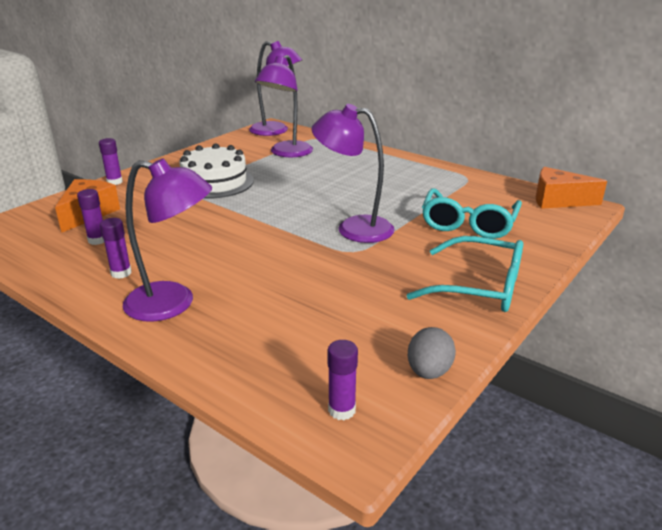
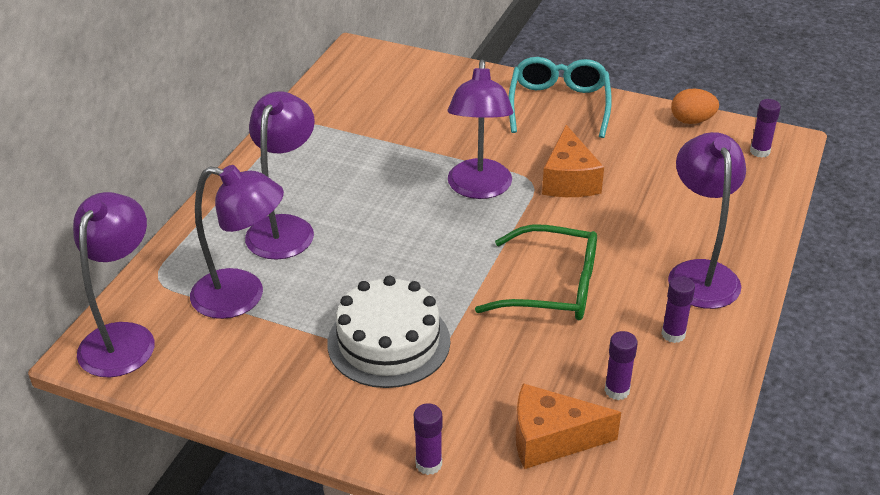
camera: 105 degrees left, 10 degrees up
grey egg [408,327,456,379] -> orange egg [671,88,719,124]
turquoise glasses [422,188,522,239] -> none
orange cheese [536,167,607,209] -> orange cheese moved to [542,125,604,197]
none -> purple lamp [245,91,315,260]
none -> green glasses [475,224,597,320]

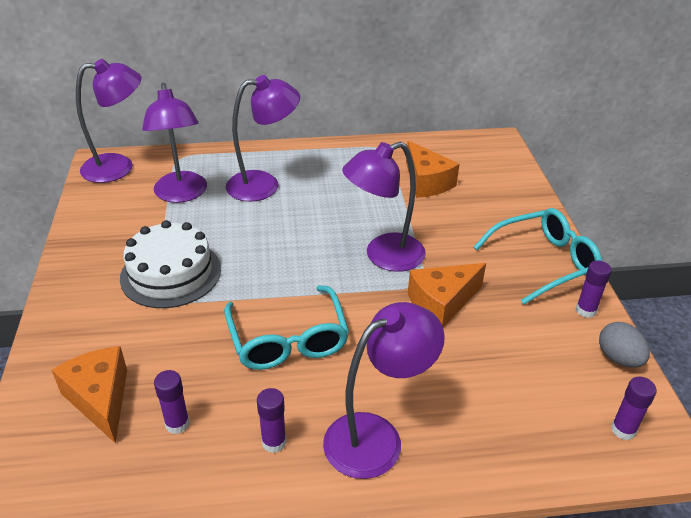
camera: 60 degrees right, 0 degrees up
purple glue stick [414,403,442,475] -> purple glue stick moved to [576,260,612,318]
green glasses [475,224,597,320] -> turquoise glasses [224,285,349,370]
orange egg [671,88,719,124] -> grey egg [599,322,650,368]
none -> orange cheese [406,141,459,198]

